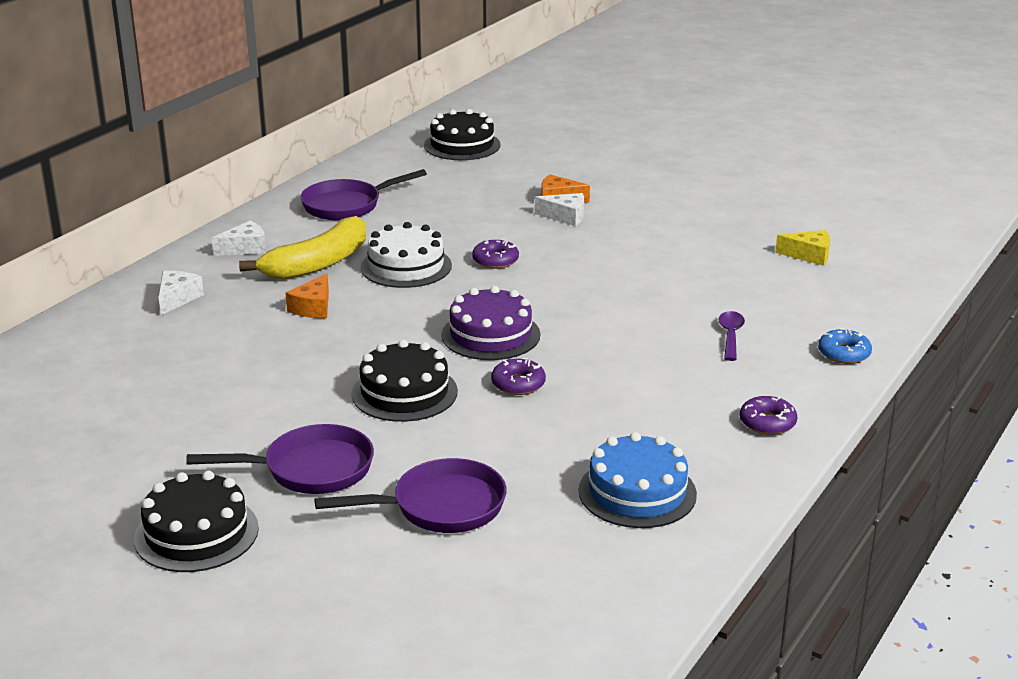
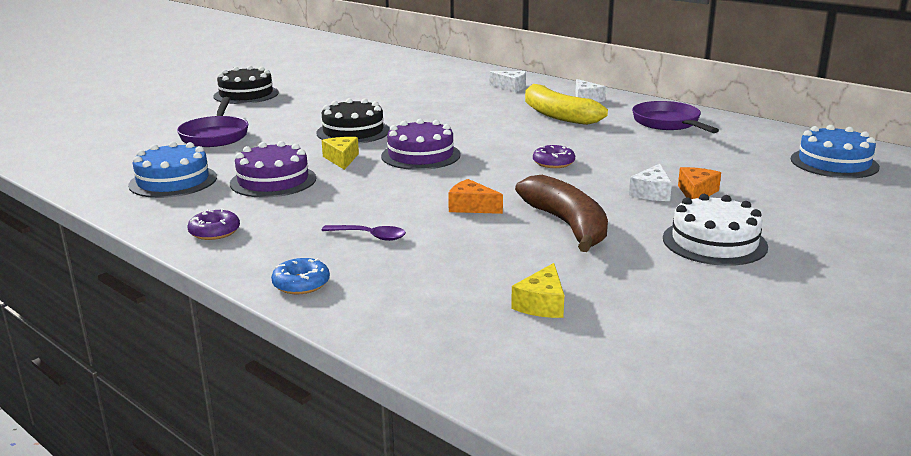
camera: 100 degrees right, 5 degrees down
purple pan [187,424,374,494] -> none
orange cheese [286,274,329,318] -> orange cheese moved to [448,179,503,214]
white cake [361,222,452,288] -> white cake moved to [663,194,768,266]
black cake [424,109,501,160] -> blue cake [791,125,880,178]
purple donut [491,358,546,395] -> yellow cheese [322,137,359,170]
none -> purple cake [230,141,316,198]
none -> brown banana [515,175,608,252]

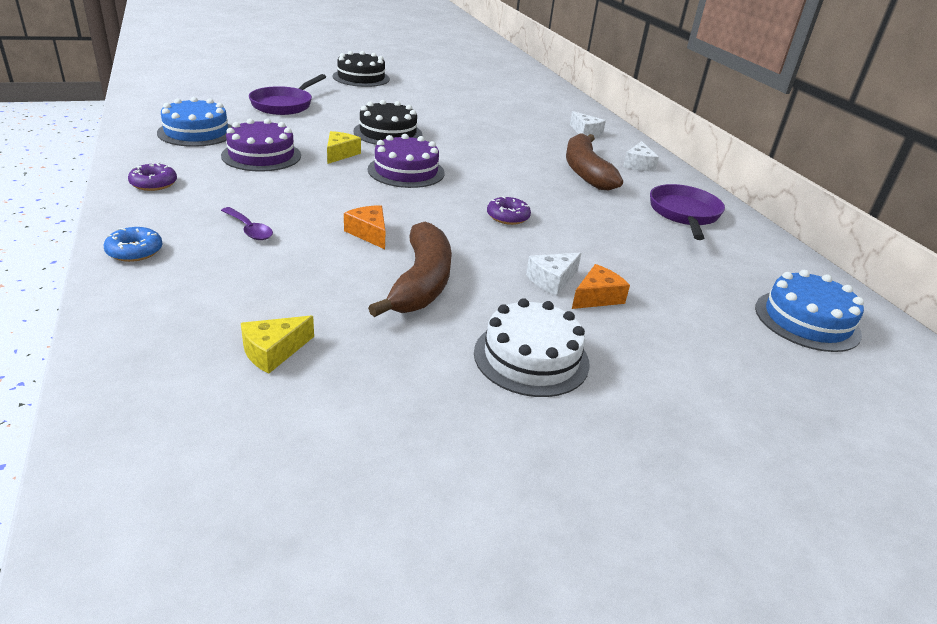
camera: 25 degrees right, 10 degrees up
yellow banana [525,84,608,125] -> brown banana [566,133,623,190]

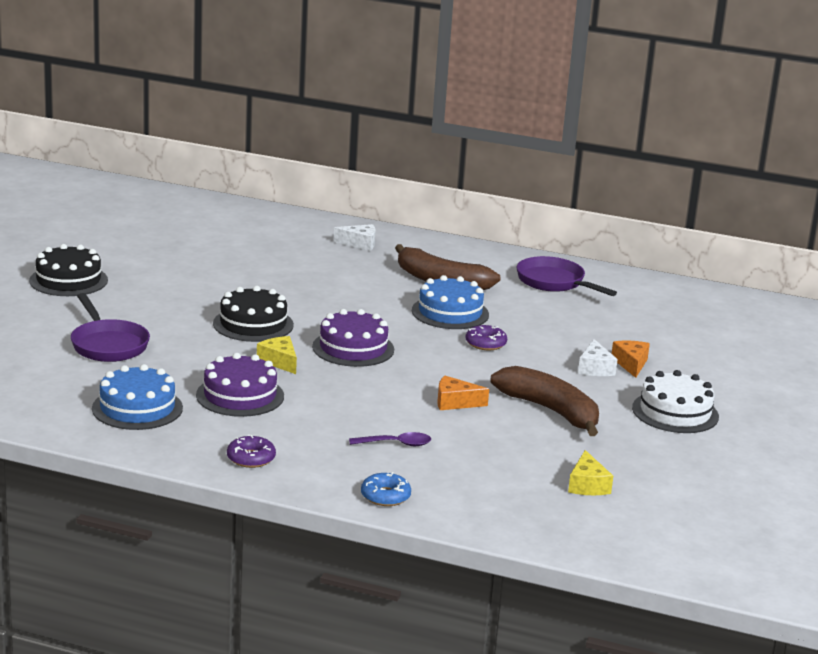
camera: 50 degrees left, 10 degrees down
white cheese [623,141,659,172] -> none
blue cake [755,270,864,352] -> blue cake moved to [412,275,489,329]

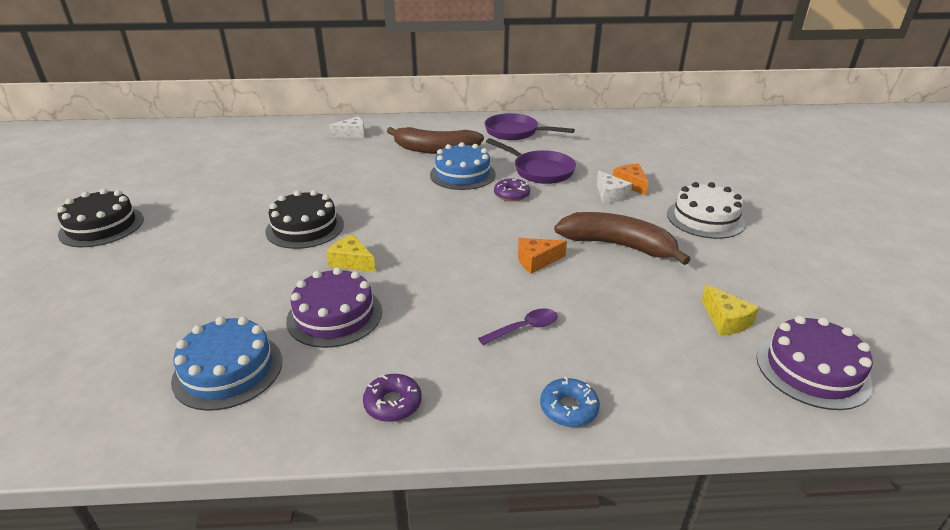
camera: 20 degrees left, 10 degrees up
purple pan [71,293,150,362] -> purple pan moved to [486,138,576,184]
purple cake [312,309,394,367] -> purple cake moved to [756,316,873,410]

